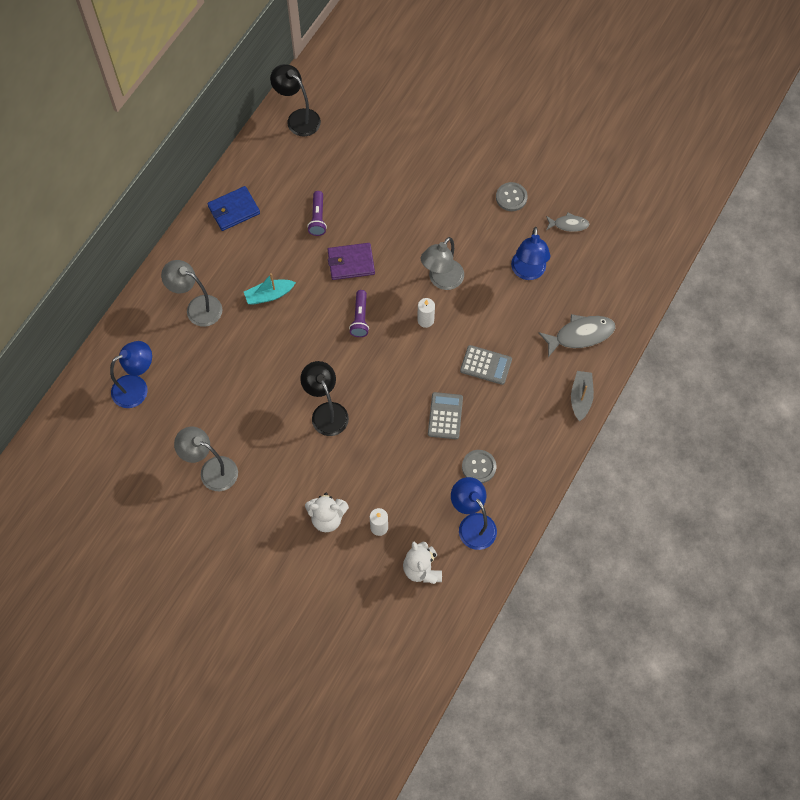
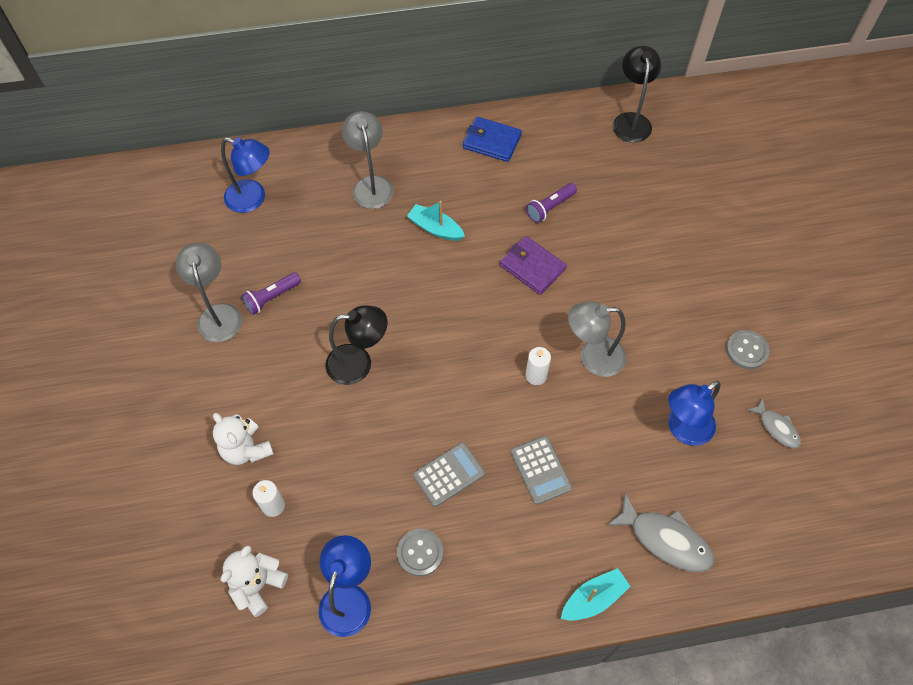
camera: 50 degrees right, 5 degrees down
black lamp [300,361,349,436] -> black lamp turned 60 degrees clockwise [325,305,387,385]
purple flashlight [349,290,369,337] -> purple flashlight moved to [241,272,301,315]
grey boat [571,371,594,422] -> turquoise boat [561,568,631,621]

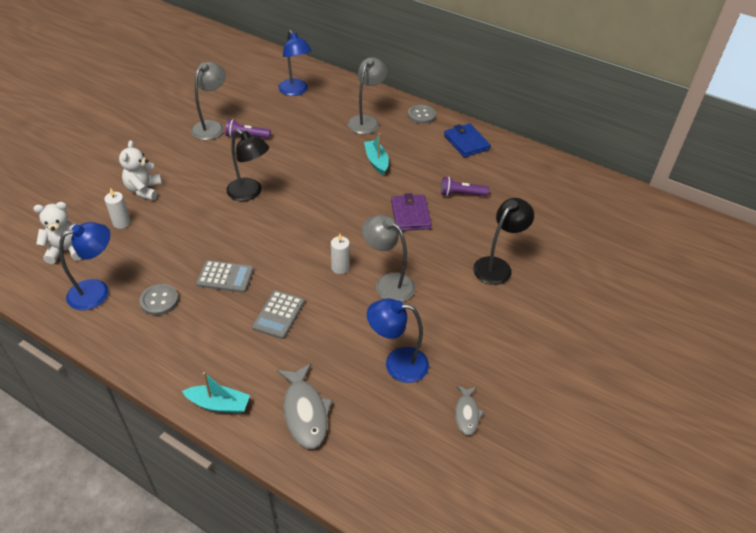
camera: 40 degrees right, 15 degrees down
black lamp [613,46,661,143] -> black lamp moved to [473,198,534,285]
grey button [726,330,770,369] -> grey button moved to [408,104,436,124]

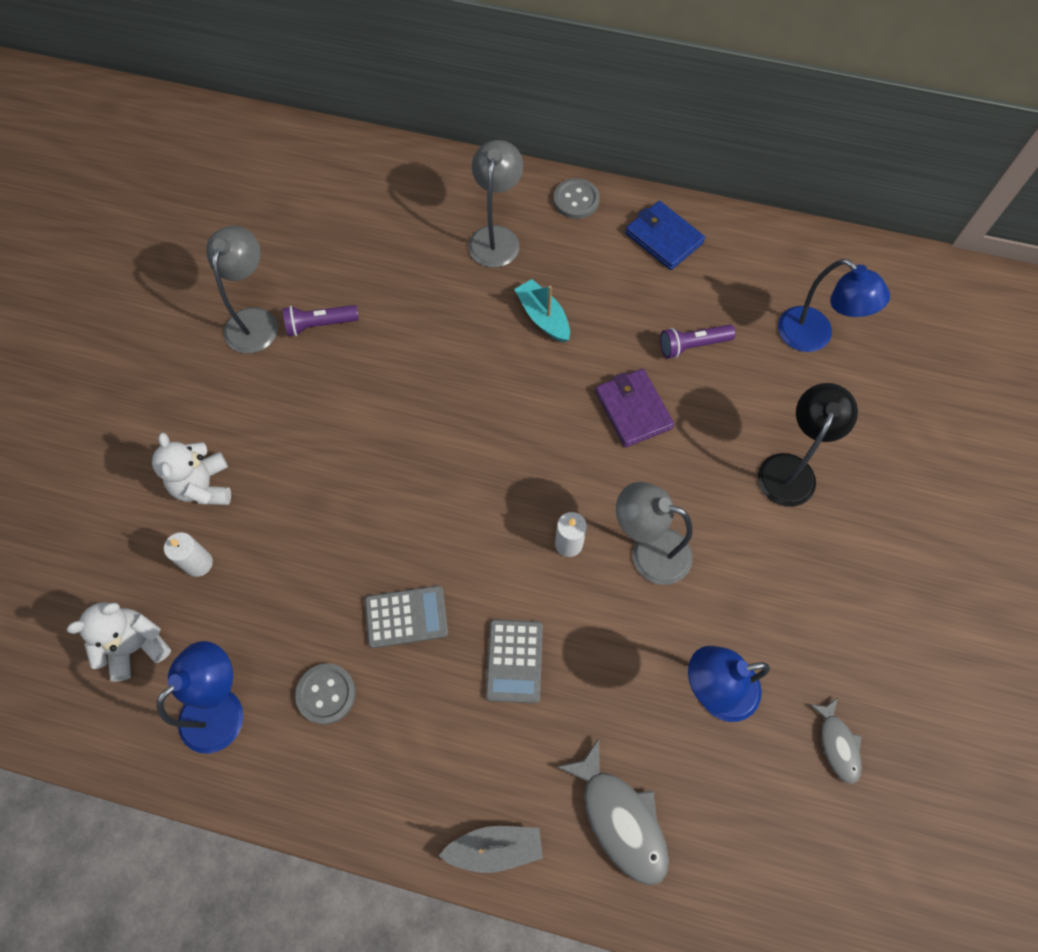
camera: 15 degrees left, 20 degrees up
turquoise boat [182,372,250,414] -> grey boat [439,826,543,873]
black lamp [226,129,269,201] -> none
blue lamp [278,30,312,96] -> blue lamp moved to [778,259,890,352]

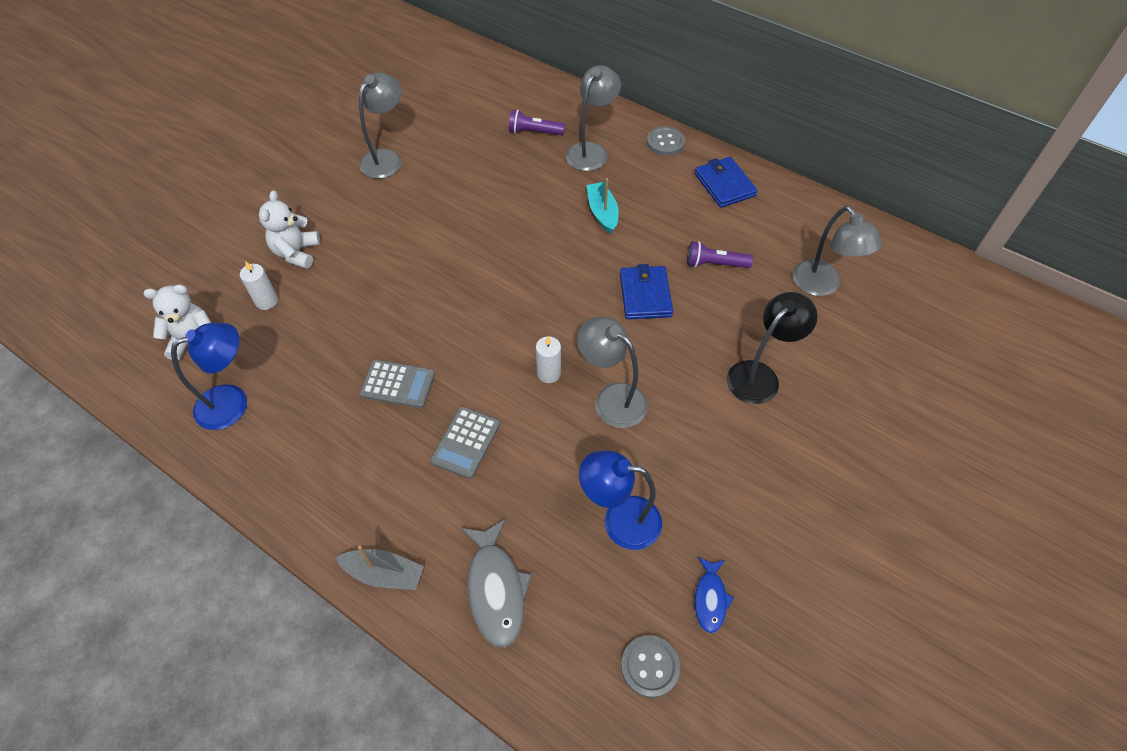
camera: 20 degrees right, 10 degrees down
purple flashlight [283,305,359,336] -> purple flashlight moved to [509,110,565,135]
grey button [295,664,356,724] -> grey button moved to [621,635,680,698]
purple wallet [595,369,674,448] -> blue wallet [620,264,673,319]
blue lamp [778,259,890,352] -> grey lamp [792,206,882,296]
grey fish [809,698,862,784] -> blue fish [695,557,734,633]

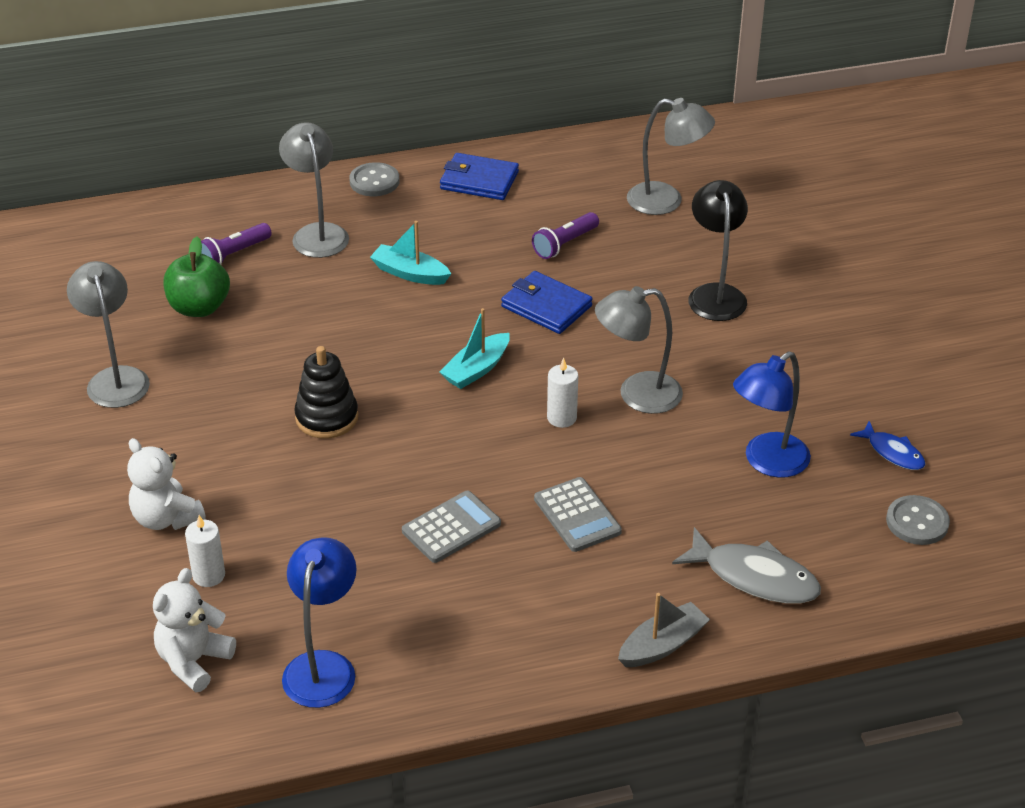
camera: 50 degrees left, 15 degrees down
none -> green apple [163,237,230,317]
none -> black stacking toy [294,346,358,438]
none -> turquoise boat [440,308,510,389]

